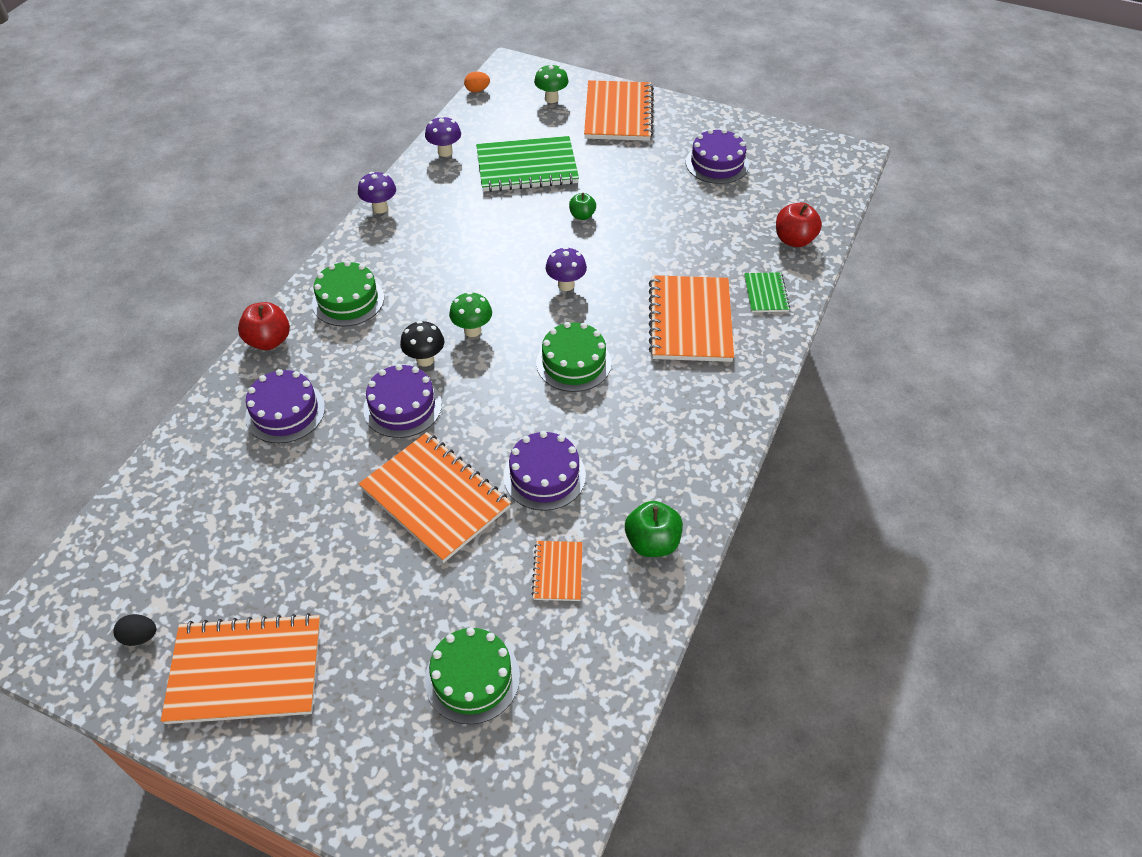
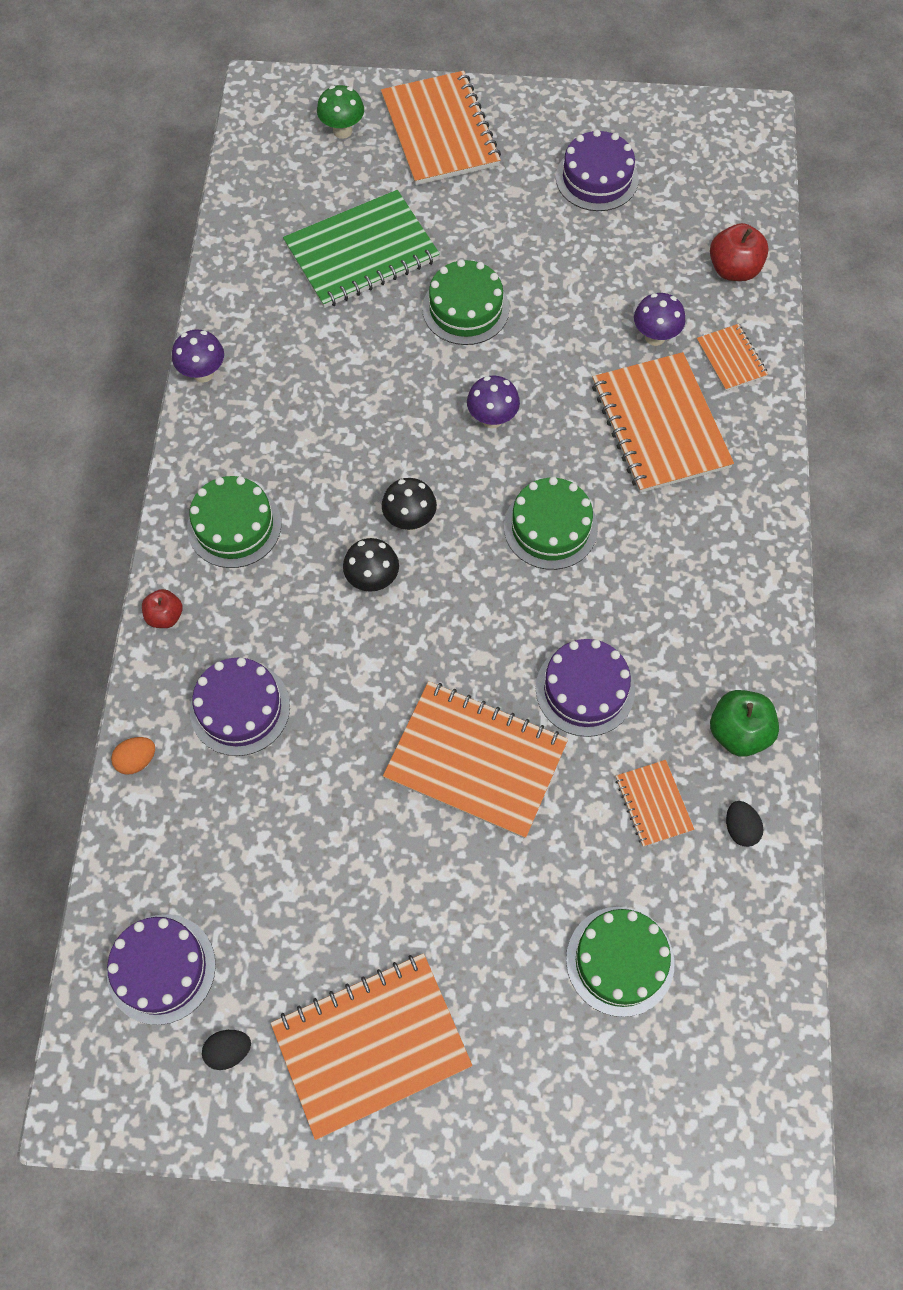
camera: 20 degrees left, 15 degrees up
red apple [238,302,290,350] -> red apple [142,589,183,628], size x0.62
purple cake [363,364,442,438] -> purple cake moved to [107,914,216,1025]
purple mushroom [425,116,461,157] -> purple mushroom moved to [634,293,685,346]
green mushroom [449,292,492,337] -> black mushroom [382,478,437,531]
orange egg [464,72,490,92] -> orange egg moved to [111,737,155,775]
green apple [569,193,596,220] -> green cake [422,259,509,345]
green notebook [744,272,790,312] -> orange notebook [697,324,768,391]
none -> black egg [726,801,764,847]

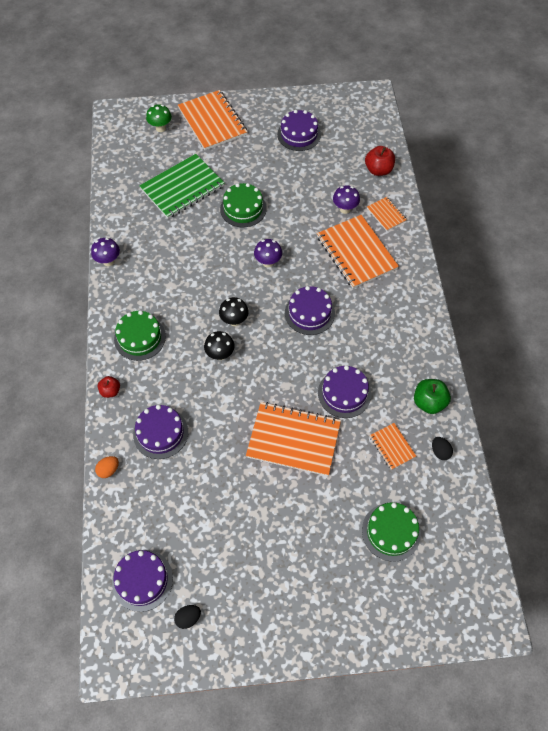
camera: 10 degrees left, 5 degrees down
orange notebook [271,953,472,1140] -> none
green cake [504,477,598,570] -> purple cake [285,286,335,335]

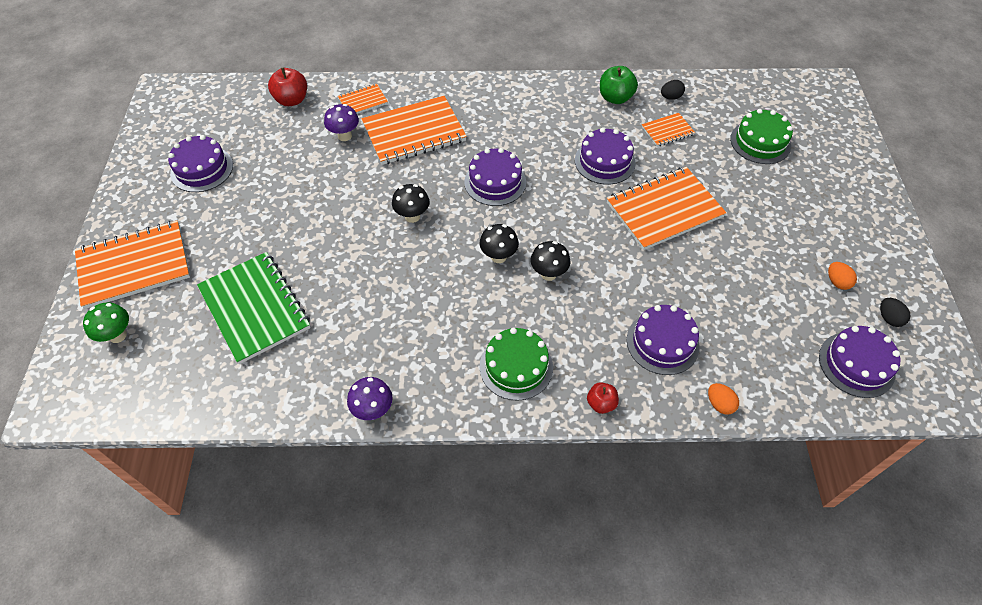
camera: 85 degrees left, 5 degrees down
green cake [220,183,267,227] -> none
orange notebook [246,402,341,476] -> orange notebook turned 45 degrees clockwise [607,167,727,250]
purple mushroom [254,239,282,267] -> black mushroom [392,184,430,223]
none -> orange egg [828,262,857,290]

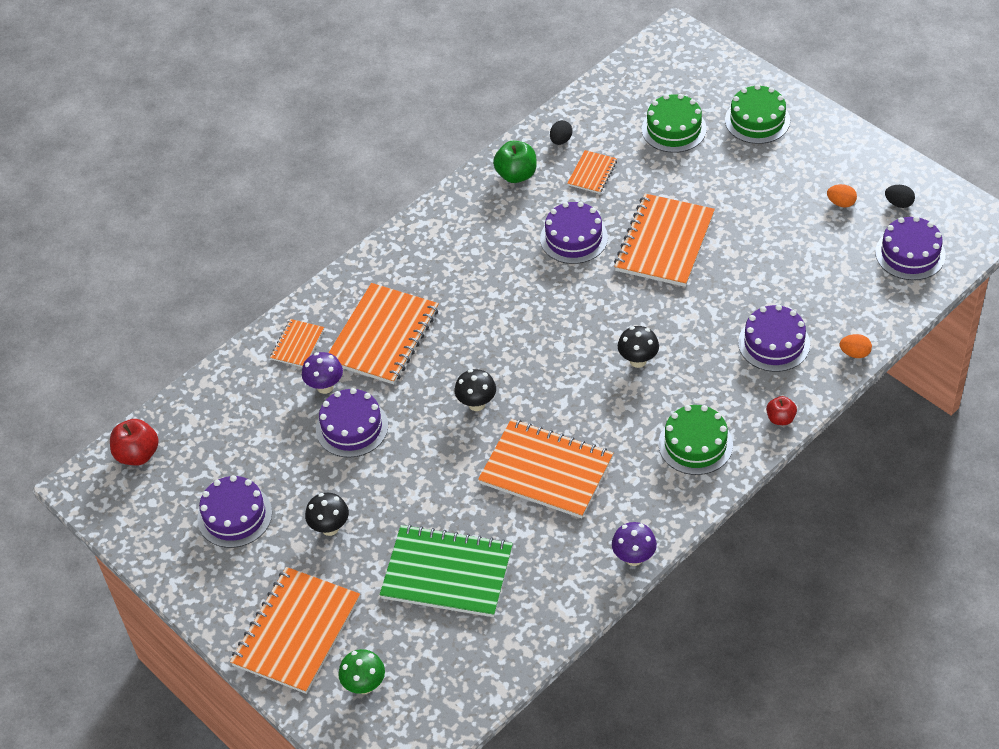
camera: 40 degrees left, 5 degrees down
red apple [268,67,307,106] -> red apple moved to [110,419,159,465]
purple cake [464,148,526,206] -> purple cake moved to [316,388,388,458]
black mushroom [479,224,519,263] -> black mushroom moved to [305,493,349,536]
none -> orange notebook [478,419,614,518]
none -> green cake [725,84,790,144]

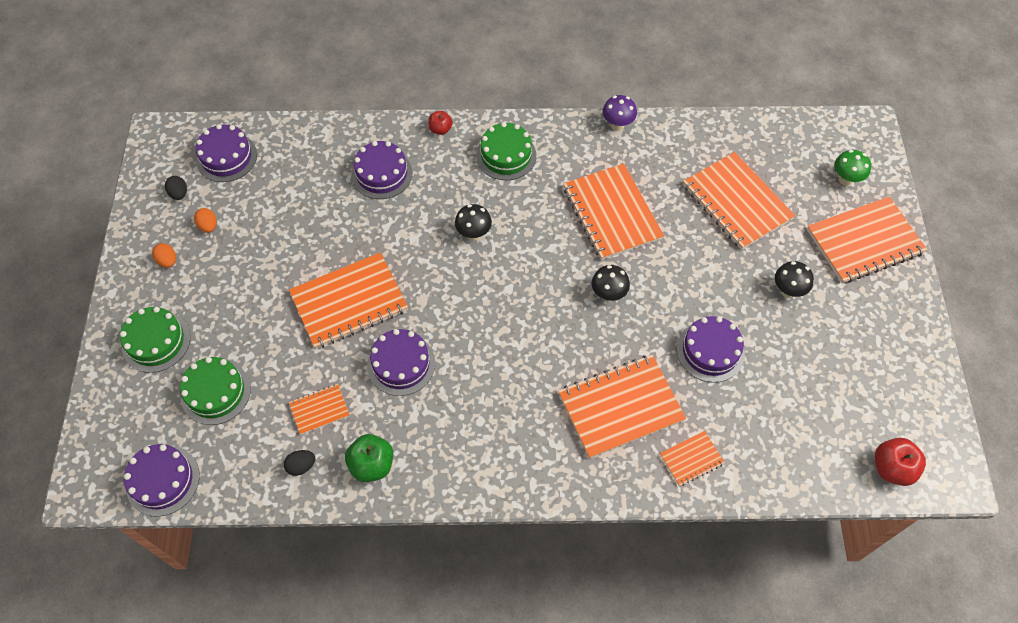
camera: 140 degrees left, 10 degrees up
purple cake [197,475,272,548] -> purple cake moved to [124,444,200,516]
purple mushroom [302,352,343,394] -> none
green notebook [380,524,513,617] -> orange notebook [683,152,795,250]
orange egg [840,334,872,358] -> orange egg moved to [152,243,176,268]

